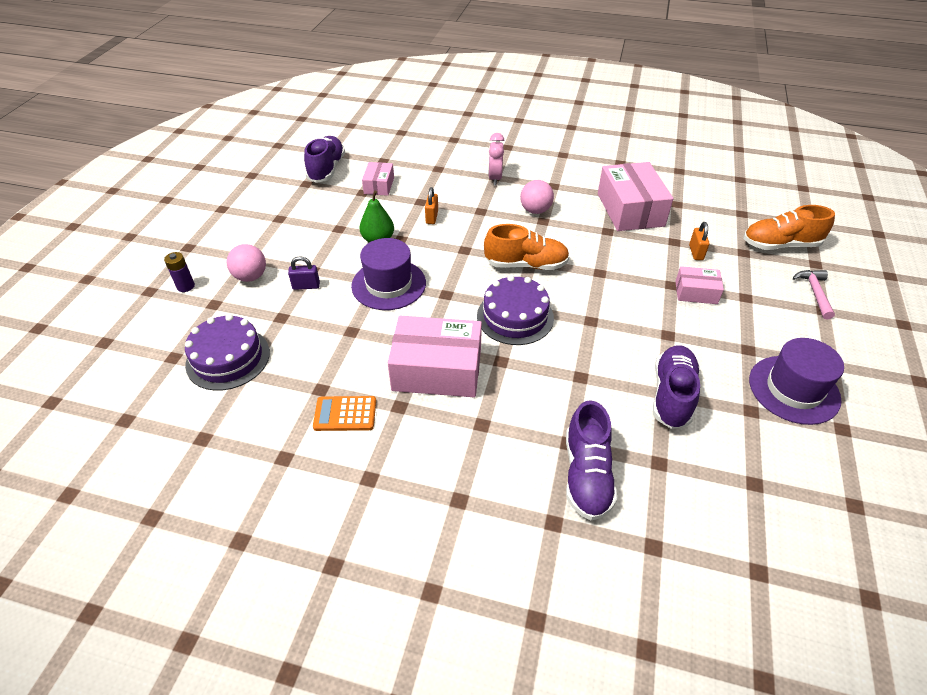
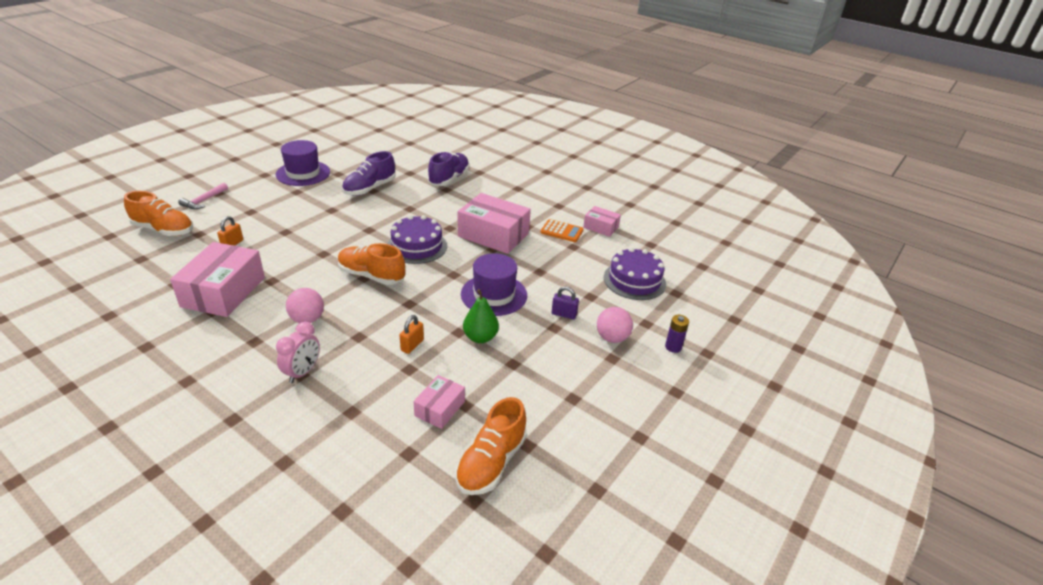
camera: 160 degrees left, 10 degrees down
purple shoe [304,136,345,183] -> orange shoe [455,397,527,495]
pink box [675,266,724,304] -> pink box moved to [583,206,621,237]

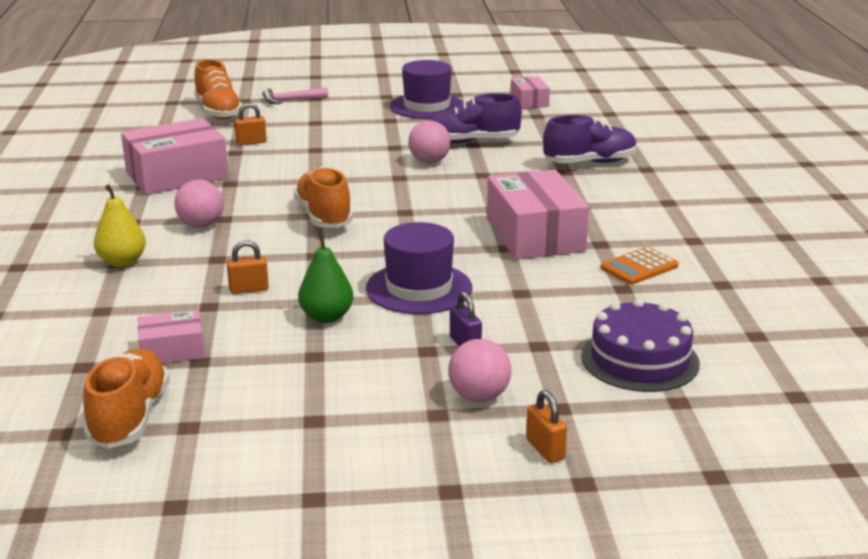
camera: 50 degrees right, 10 degrees down
pink clock [276,321,320,383] -> yellow pear [94,184,146,267]
purple cake [387,215,447,264] -> none
orange shoe [455,397,527,495] -> orange shoe turned 105 degrees clockwise [83,349,170,449]
orange calculator [540,219,584,242] -> orange calculator turned 75 degrees clockwise [600,247,679,285]
pink box [583,206,621,237] -> pink box moved to [511,76,550,109]
purple battery [665,315,689,353] -> orange padlock [526,390,567,463]
none -> pink ball [408,121,451,163]

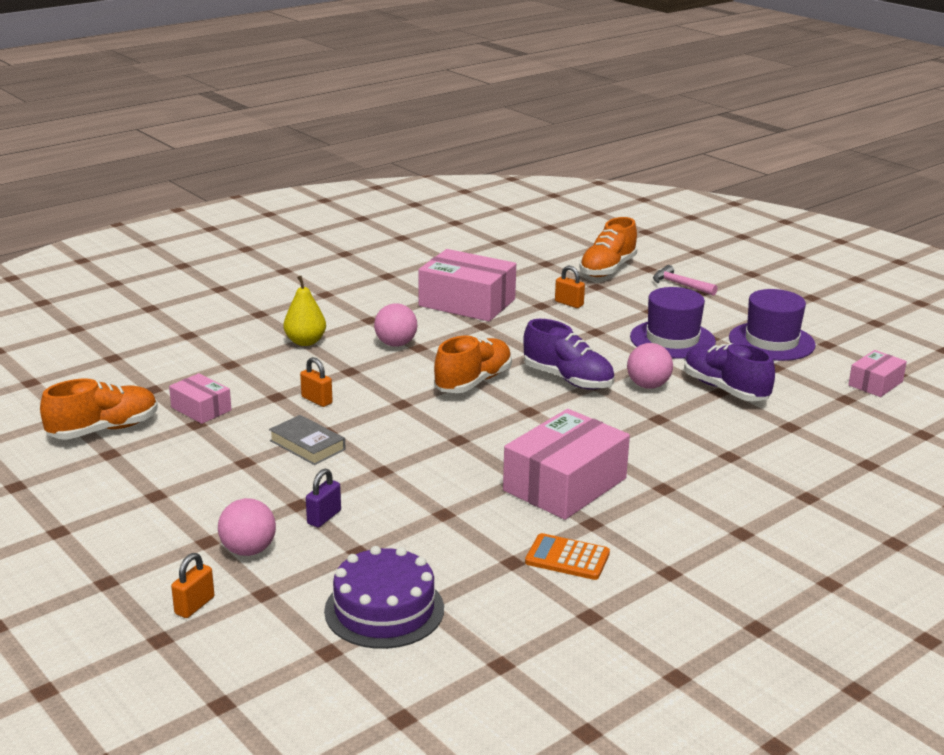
camera: 55 degrees right, 0 degrees up
green pear [298,232,353,323] -> grey book [269,415,346,465]
purple hat [366,222,472,314] -> purple hat moved to [630,287,716,359]
purple shoe [543,115,637,163] -> purple shoe moved to [523,319,615,390]

